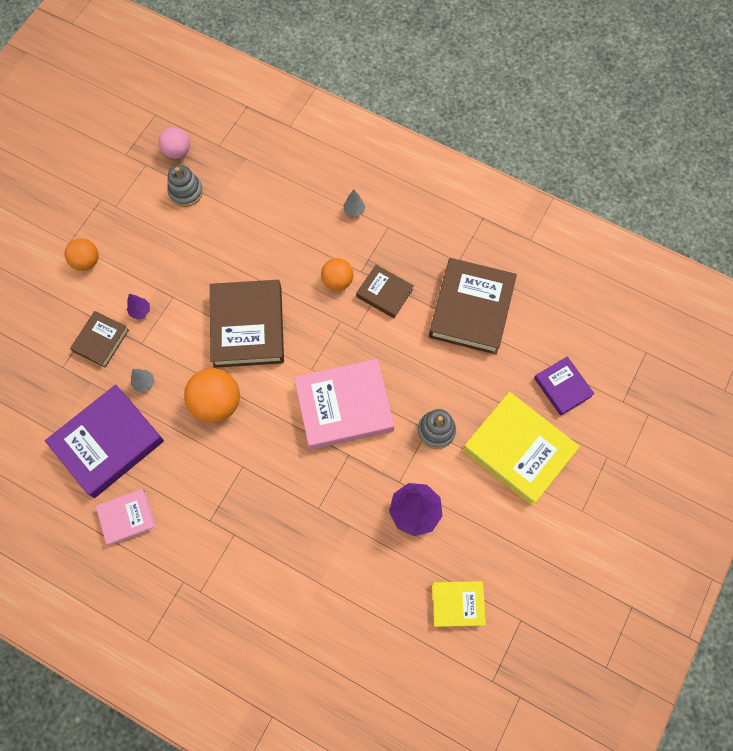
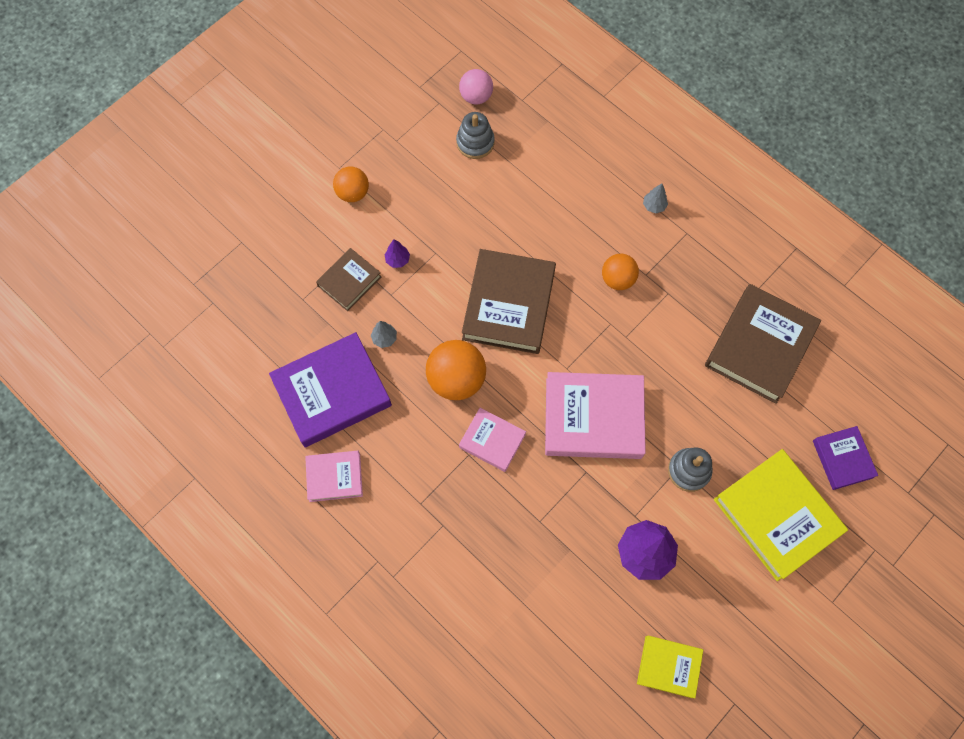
camera: 15 degrees right, 0 degrees up
brown book [356,265,414,318] -> none
none -> pink book [459,408,526,472]

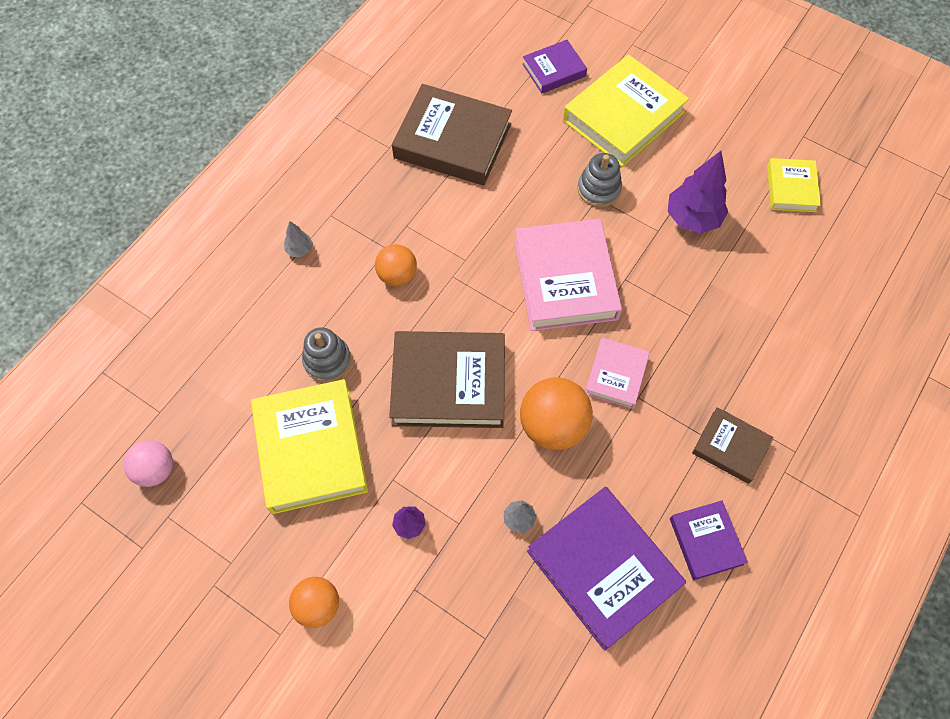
camera: 100 degrees left, 5 degrees down
pink book [305,451,363,502] -> purple book [670,501,748,580]
brown book [316,248,381,311] -> brown book moved to [692,407,774,484]
grey stacking toy [456,112,495,159] -> grey stacking toy moved to [302,327,351,382]
none -> yellow book [251,379,368,514]

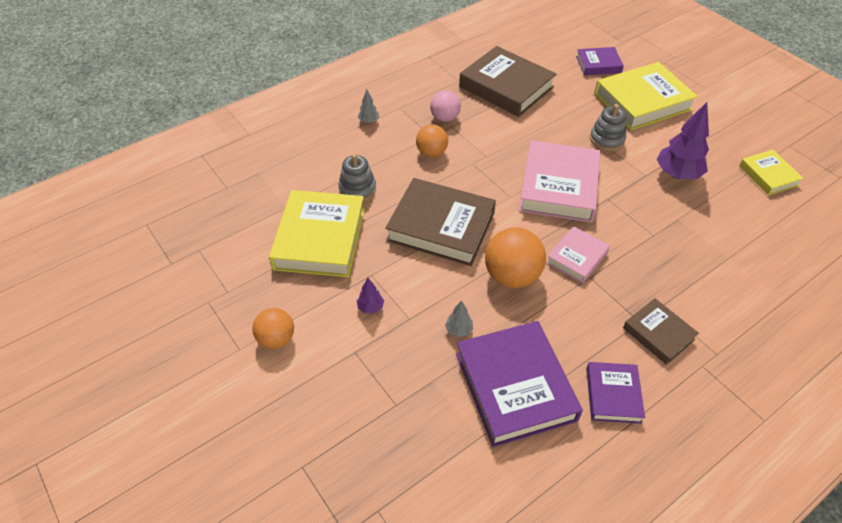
camera: 20 degrees right, 15 degrees down
pink ball [124,440,173,487] -> pink ball moved to [430,90,461,122]
yellow book [767,158,821,212] -> yellow book turned 45 degrees counterclockwise [739,150,804,195]

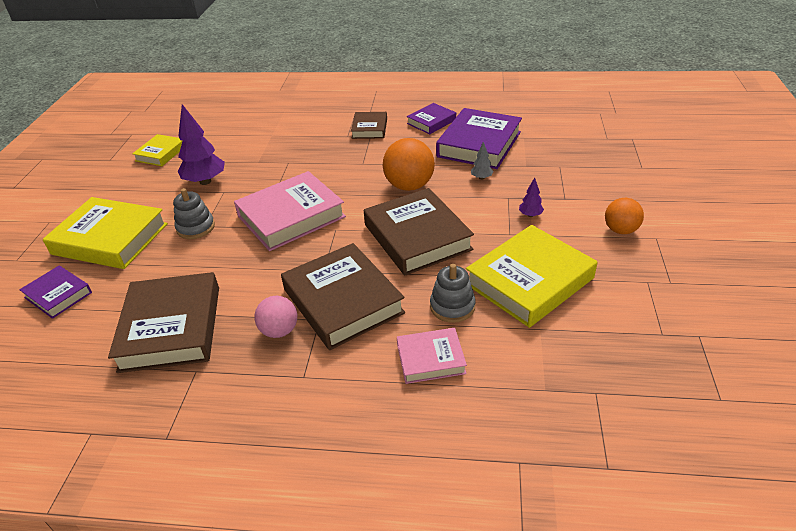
camera: 135 degrees left, 10 degrees down
grey tree [358,89,379,123] -> none
orange ball [416,124,448,157] -> brown book [281,243,405,350]
pink book [546,226,610,283] -> pink book moved to [397,328,467,384]

